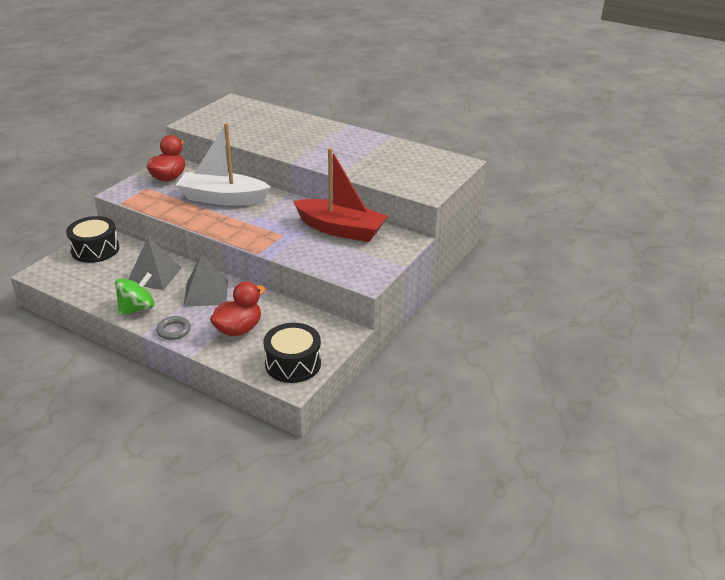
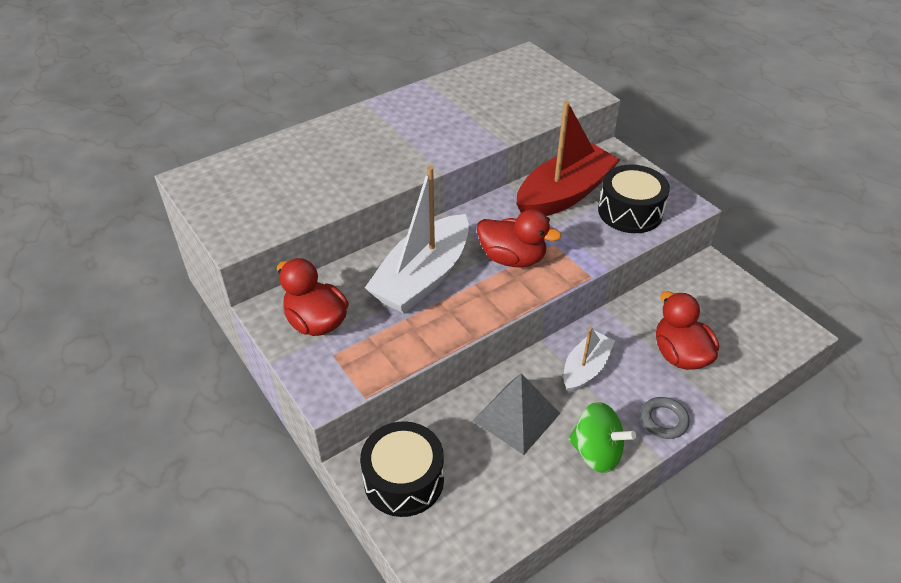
camera: 65 degrees left, 10 degrees up
green spinning top [115,272,155,315] -> green spinning top turned 135 degrees clockwise [568,402,636,473]
grey pyramid [183,254,228,307] -> white boat [563,326,615,393]
black drum [264,323,321,383] -> black drum moved to [598,164,670,233]
none -> red duck [477,209,562,267]

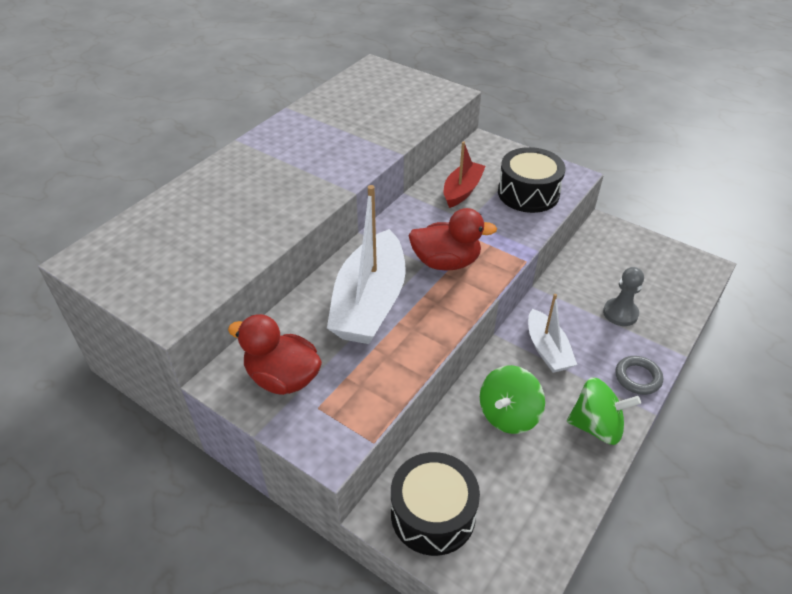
camera: 20 degrees left, 0 degrees up
grey pyramid [473,373,560,455] -> green spinning top [480,365,545,434]
red boat [517,101,620,216] -> red boat [444,141,486,208], size x0.56
white boat [563,326,615,393] -> white boat turned 150 degrees clockwise [528,294,577,373]
red duck [656,291,719,370] -> grey pawn [603,267,644,326]

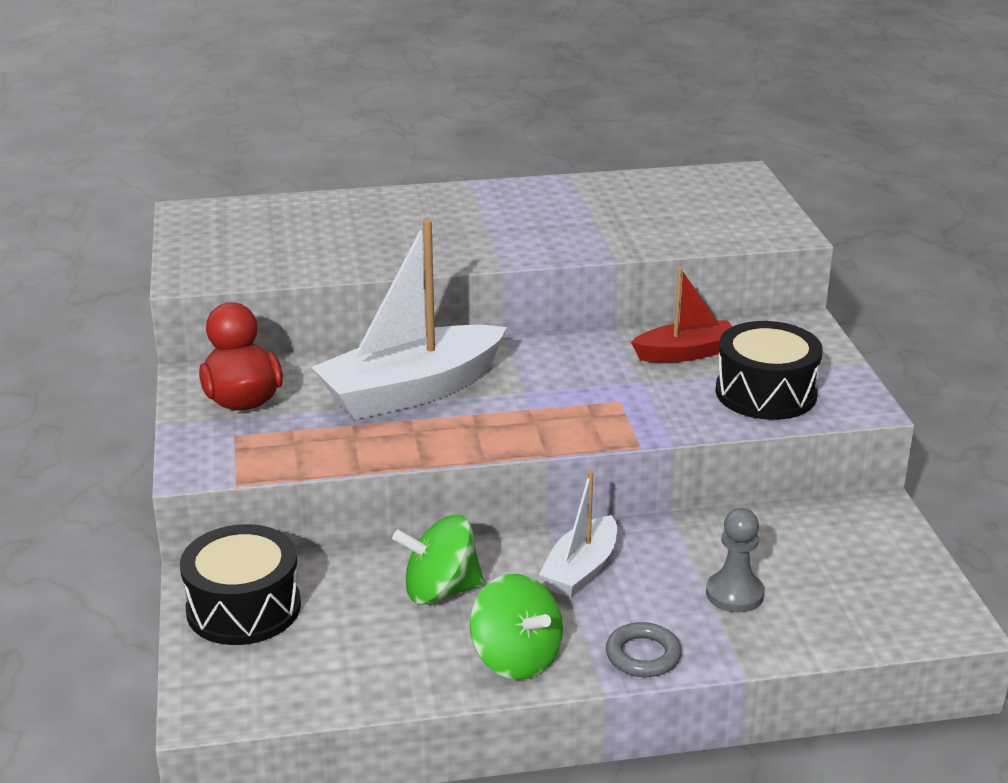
camera: 45 degrees right, 15 degrees down
red duck [408,208,497,271] -> none

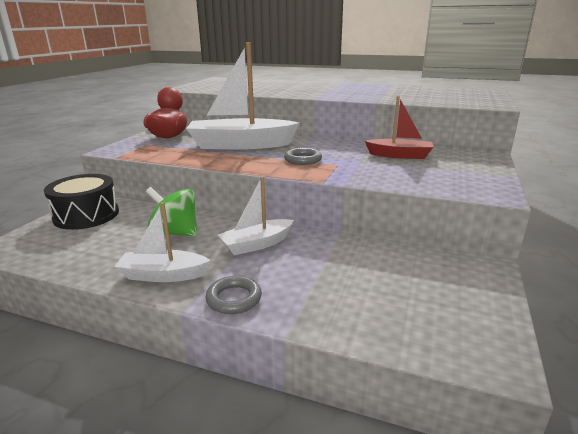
camera: 30 degrees right, 5 degrees down
green spinning top [470,574,563,680] -> white boat [115,202,211,282]
grey pawn [706,508,764,613] -> none
black drum [715,321,823,420] -> none
none -> grey ring [284,148,322,165]

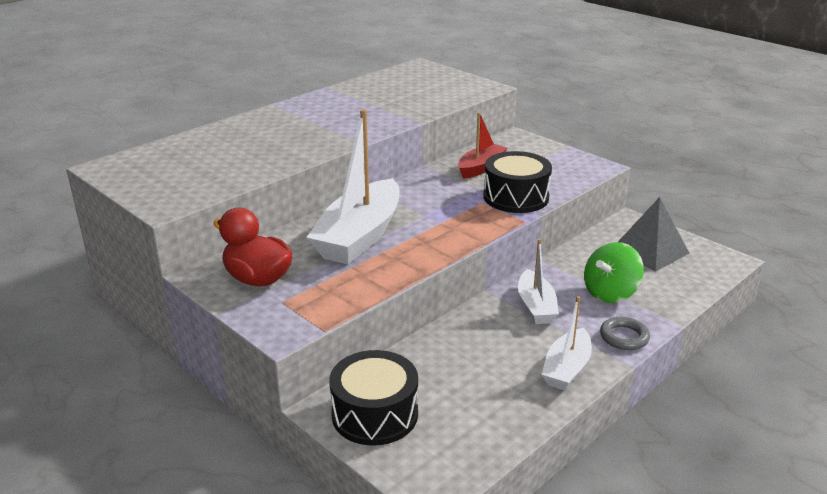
camera: 65 degrees left, 5 degrees up
green spinning top [146,187,197,236] -> green spinning top moved to [584,242,644,303]
grey ring [284,148,322,165] -> none
none -> black drum [483,151,552,213]
none -> grey pyramid [618,197,689,272]

